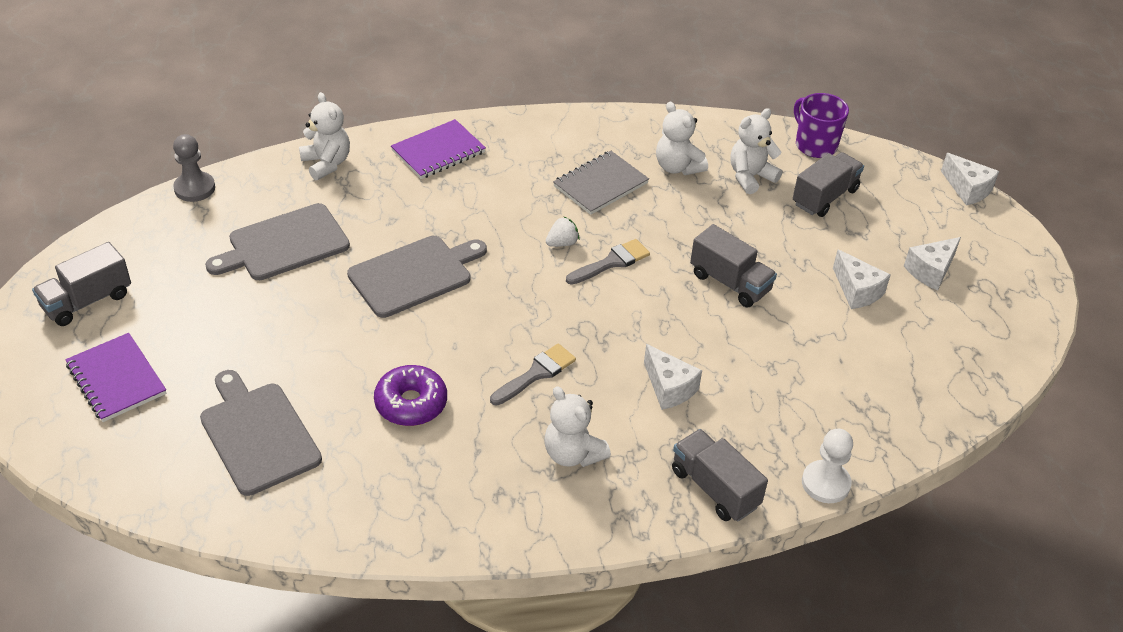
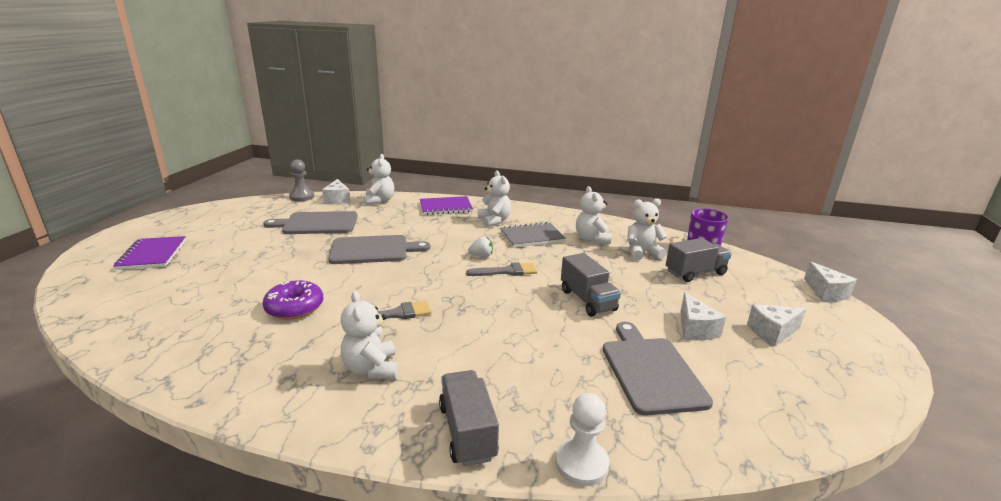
camera: 25 degrees right, 20 degrees down
grey truck [32,242,131,326] -> none
grey cutting board [200,370,322,496] -> grey cutting board moved to [603,322,713,416]
white cheese [644,344,702,410] -> white cheese moved to [322,179,350,204]
none -> white teddy bear [478,171,511,227]

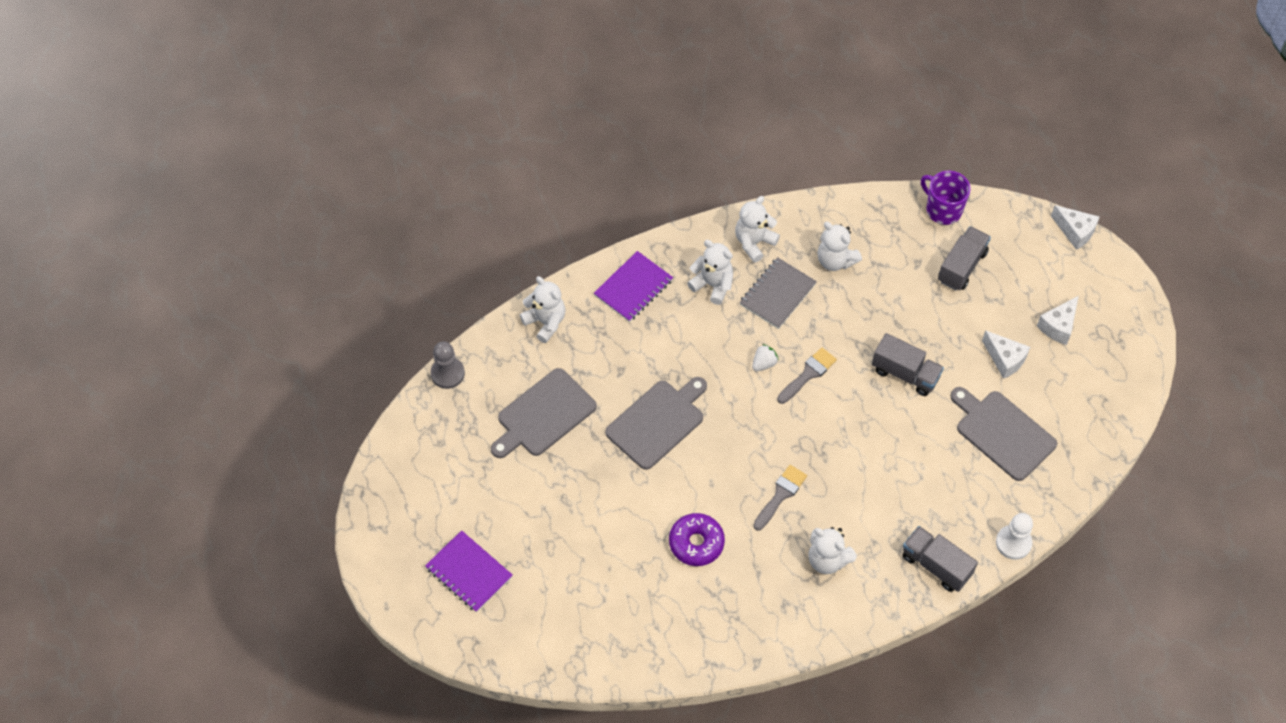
camera: 35 degrees left, 35 degrees up
white cheese [322,179,350,204] -> none
white teddy bear [627,199,667,260] -> white teddy bear moved to [735,196,780,263]

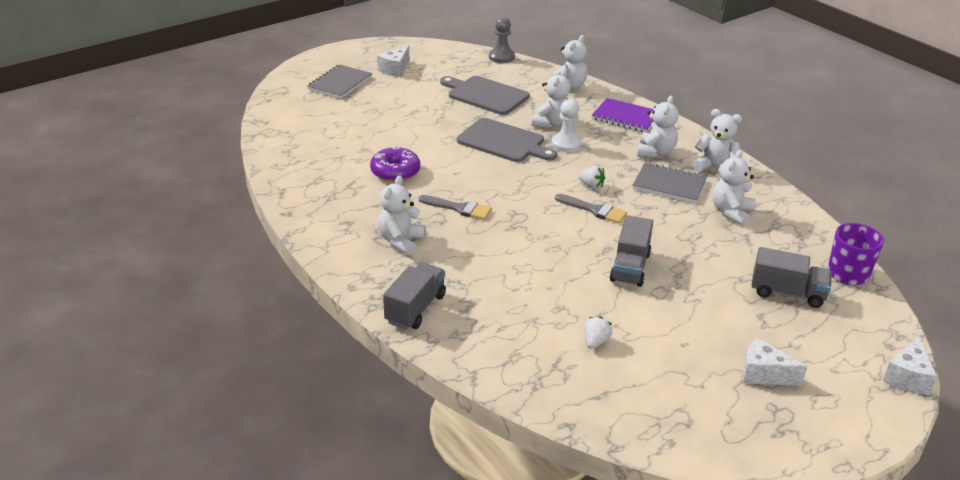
camera: 75 degrees right, 25 degrees down
purple notebook [425,530,513,612] -> grey notebook [308,64,372,99]
grey cutting board [950,387,1057,481] -> white strawberry [584,316,612,349]
white cheese [982,330,1030,379] -> white cheese moved to [377,45,409,77]
white pawn [996,513,1033,560] -> white pawn moved to [552,99,582,152]
none -> white teddy bear [532,69,571,128]

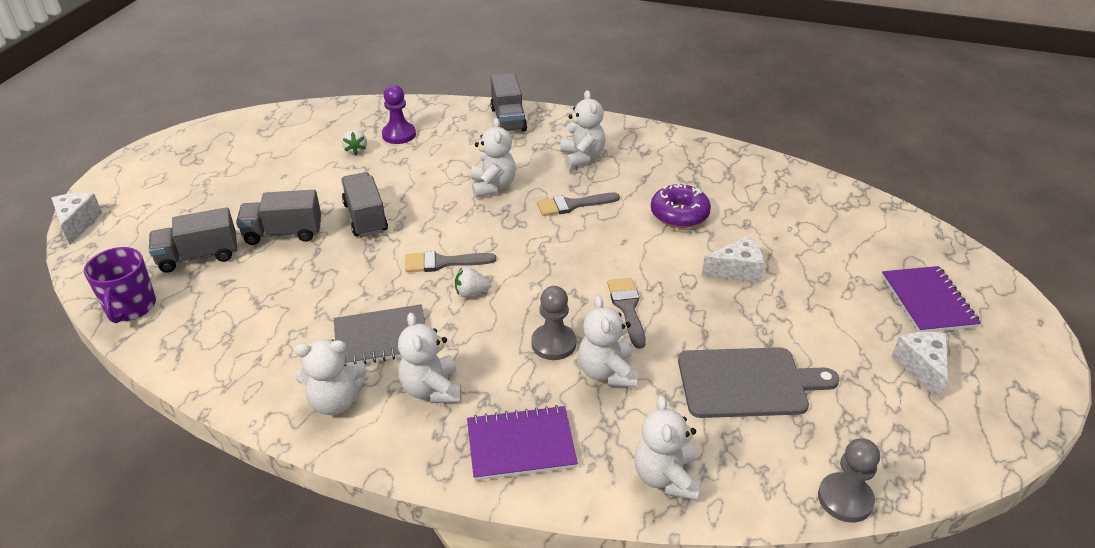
camera: 145 degrees right, 5 degrees up
grey notebook [308,64,372,99] -> purple notebook [882,266,981,332]
grey cutting board [457,118,557,162] -> grey brush [607,278,646,349]
white pawn [552,99,582,152] -> grey pawn [531,286,576,360]
white teddy bear [713,150,756,225] -> white teddy bear moved to [471,118,516,198]
white cheese [742,337,807,386] -> white cheese moved to [702,236,764,283]
none -> grey truck [236,190,321,245]
none -> purple pawn [382,85,416,144]

